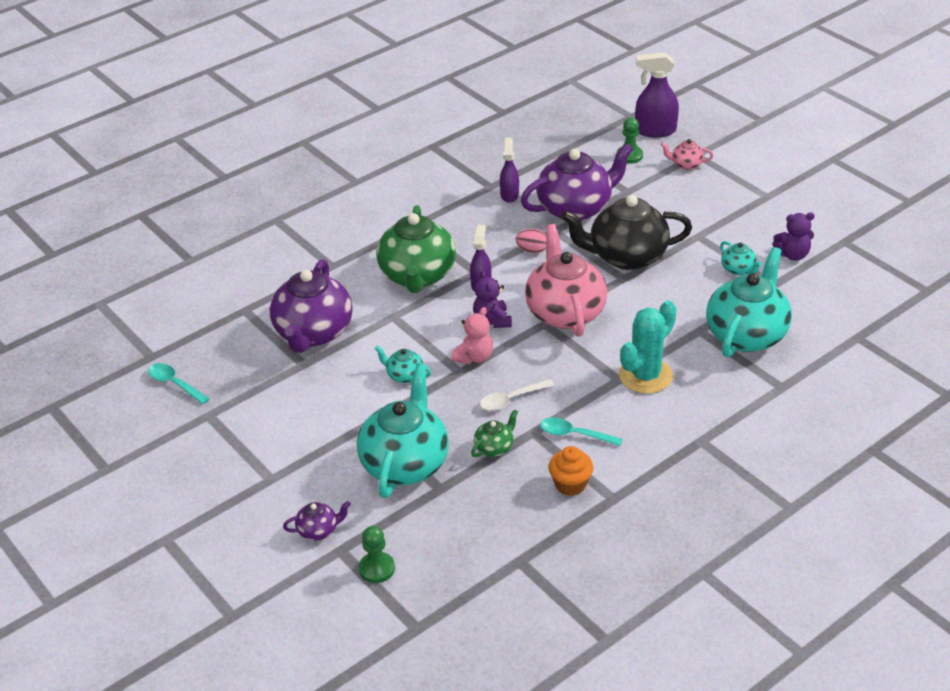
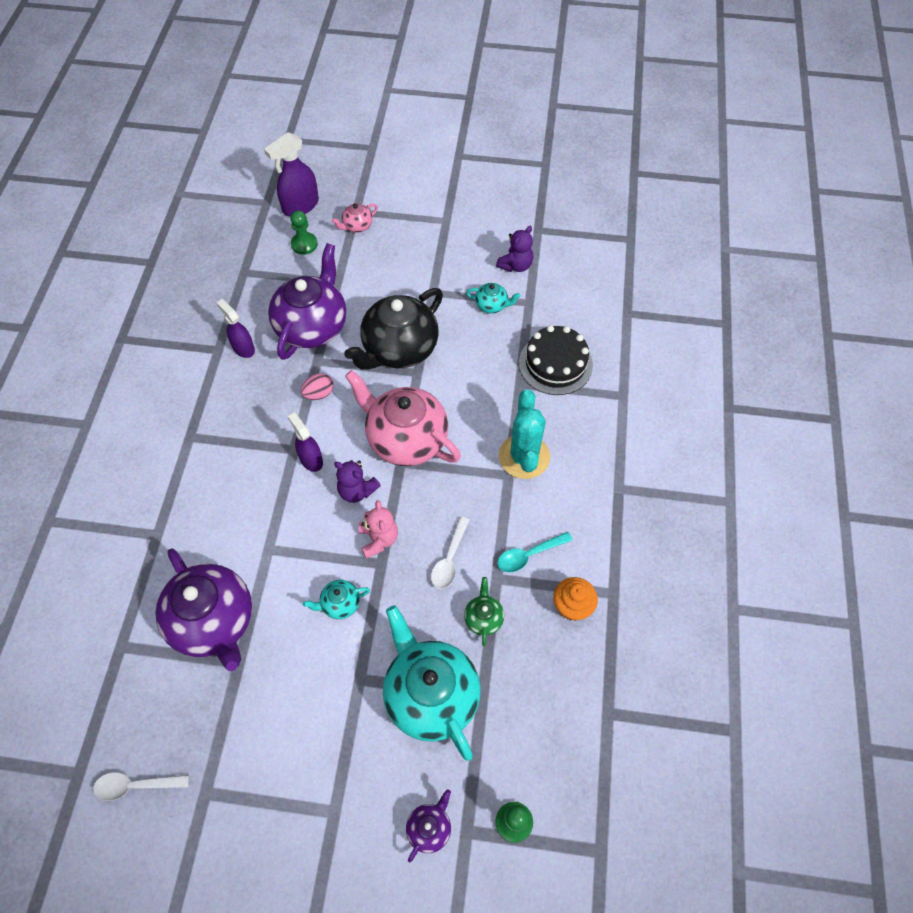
camera: 45 degrees left, 20 degrees up
turquoise spoon [148,363,209,405] -> white spoon [93,772,189,801]
green teapot [377,205,456,293] -> none
turquoise teapot [706,247,792,357] -> black cake [519,325,593,395]

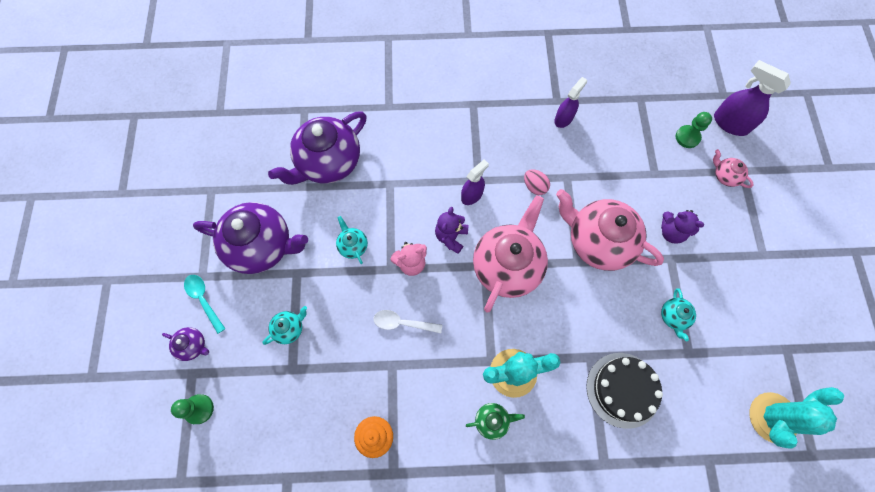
camera: 80 degrees right, 10 degrees up
white spoon [93,772,189,801] -> none
purple teapot [268,243,346,360] -> purple teapot moved to [193,202,308,274]
black teapot [344,288,443,370] -> pink teapot [556,189,664,271]
turquoise teapot [383,605,481,761] -> turquoise teapot [263,306,307,345], size x0.44
green teapot [464,577,504,646] -> green teapot moved to [466,403,525,440]
purple teddy bear [496,226,533,272] -> purple teddy bear moved to [661,210,704,244]
turquoise spoon [497,532,573,572] -> turquoise spoon moved to [184,275,225,334]
none -> turquoise cactus [749,387,844,449]

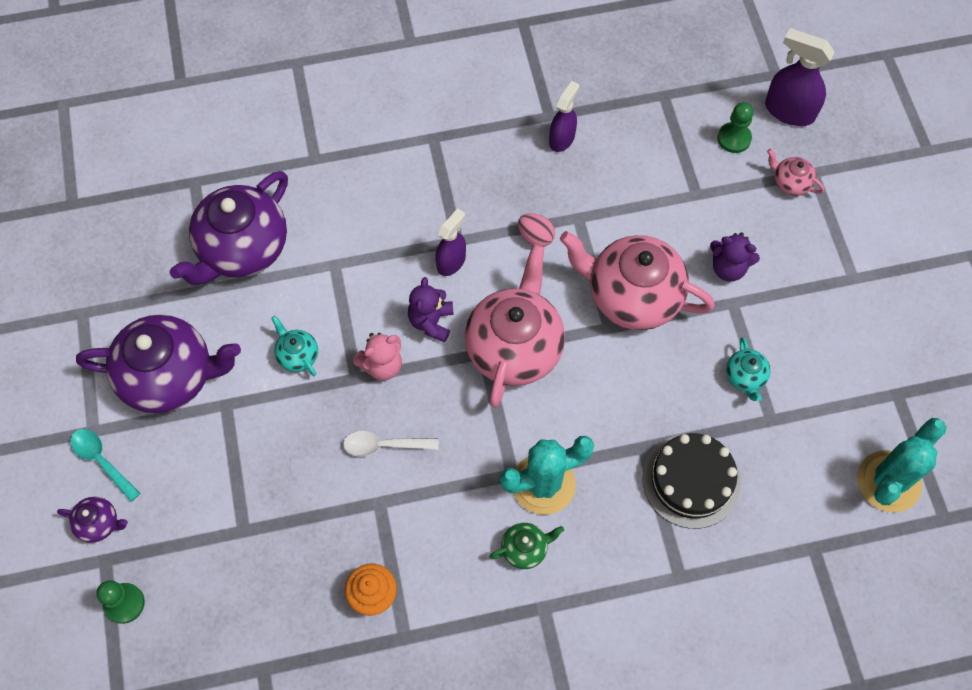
camera: 10 degrees left, 5 degrees down
turquoise teapot [263,306,307,345] -> none

